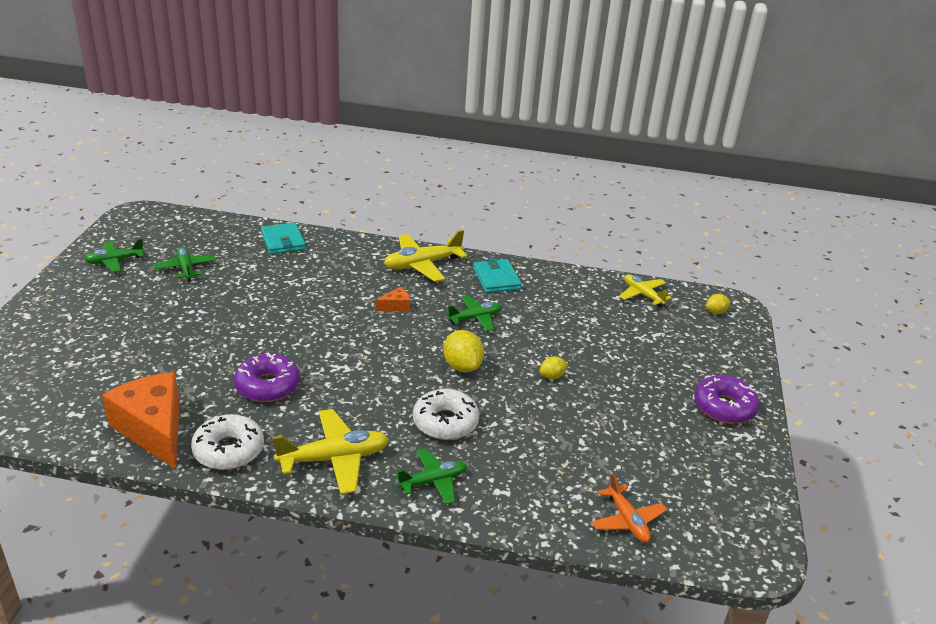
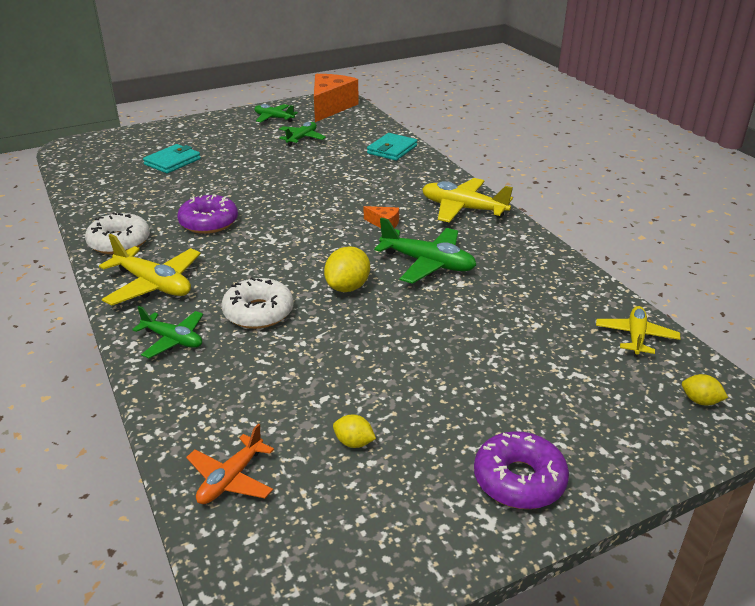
camera: 55 degrees right, 0 degrees up
orange cheese [102,372,180,469] -> orange cheese moved to [314,74,359,122]
green plane [445,295,502,331] -> green plane [374,217,476,284], size x1.56
turquoise wallet [473,258,522,293] -> turquoise wallet moved to [143,144,201,174]
yellow lemon [539,356,568,379] -> yellow lemon moved to [333,415,376,448]

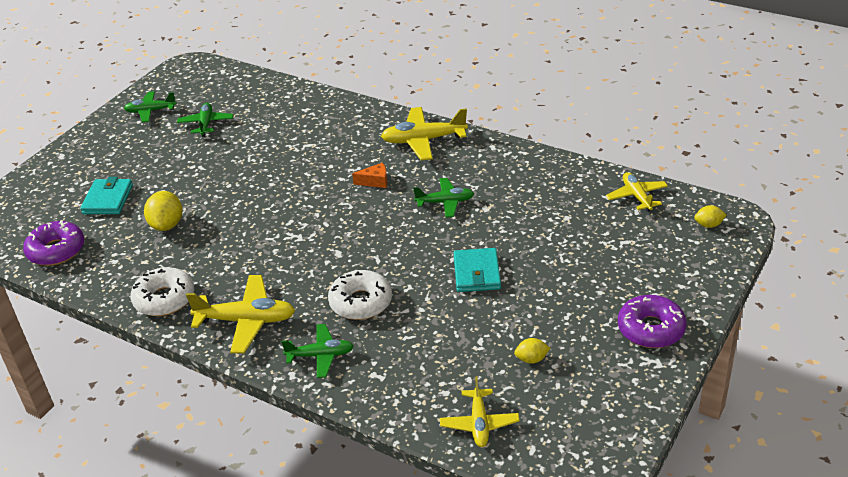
camera: 30 degrees left, 5 degrees up
purple donut [177,194,238,234] -> purple donut moved to [23,220,84,266]
orange plane [186,424,274,504] -> yellow plane [440,376,520,447]
orange cheese [314,74,359,122] -> none
yellow lemon [324,246,370,292] -> yellow lemon moved to [144,191,183,231]
turquoise wallet [367,133,417,161] -> turquoise wallet moved to [454,248,501,292]
green plane [374,217,476,284] -> green plane [413,178,474,218], size x0.64

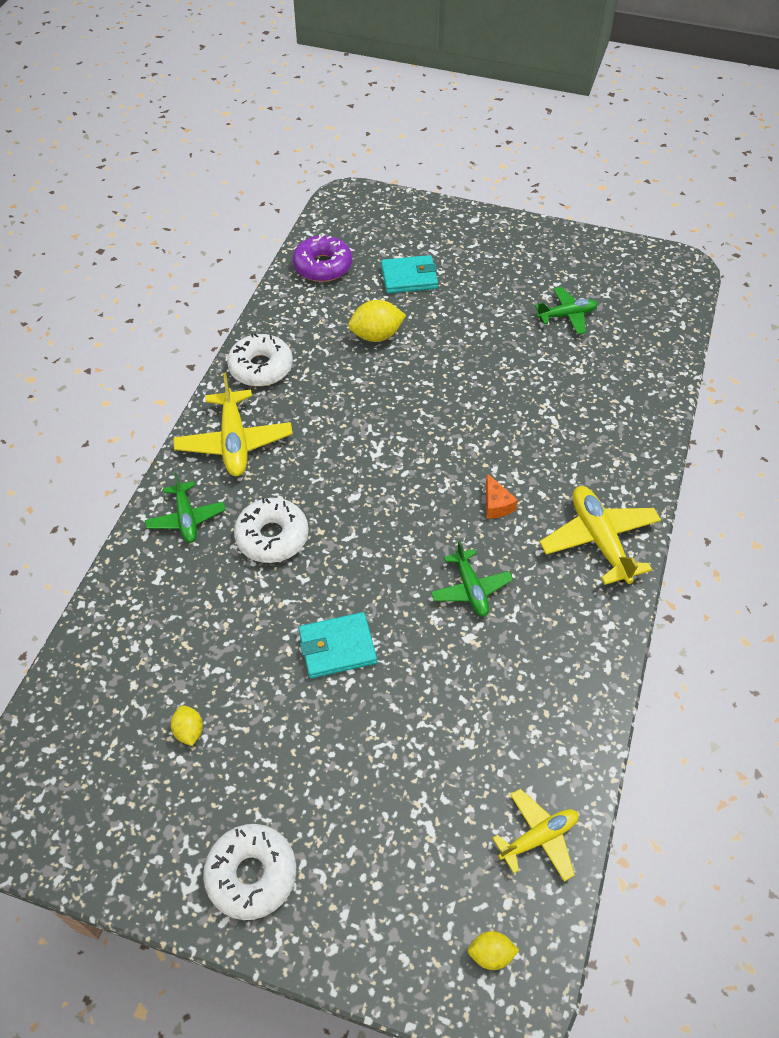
camera: 75 degrees right, 15 degrees up
green plane [124,91,177,122] -> none
yellow plane [440,376,520,447] -> none
purple donut [618,295,686,348] -> white donut [203,824,296,920]
yellow lemon [694,205,727,228] -> yellow lemon turned 75 degrees counterclockwise [468,931,519,970]

